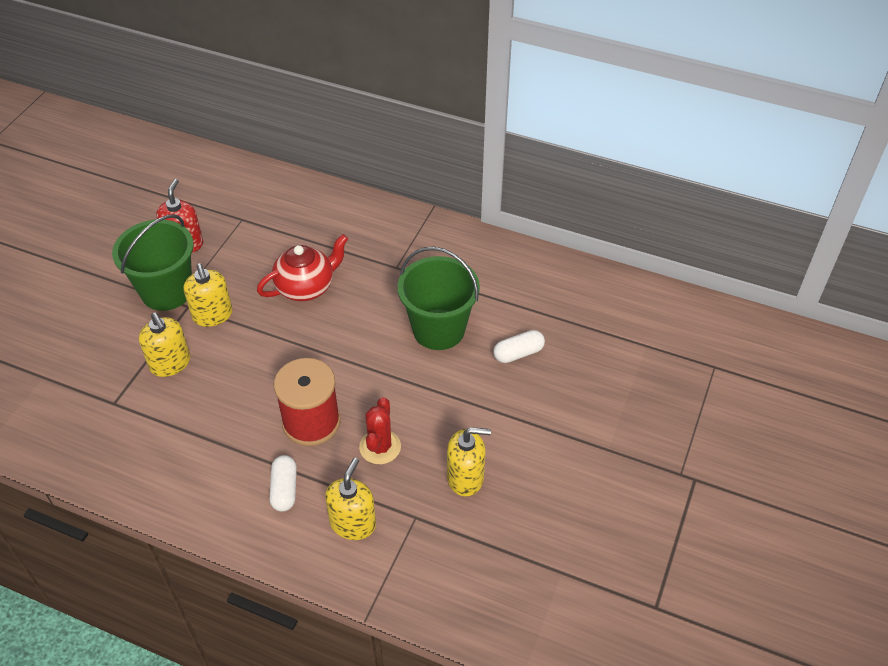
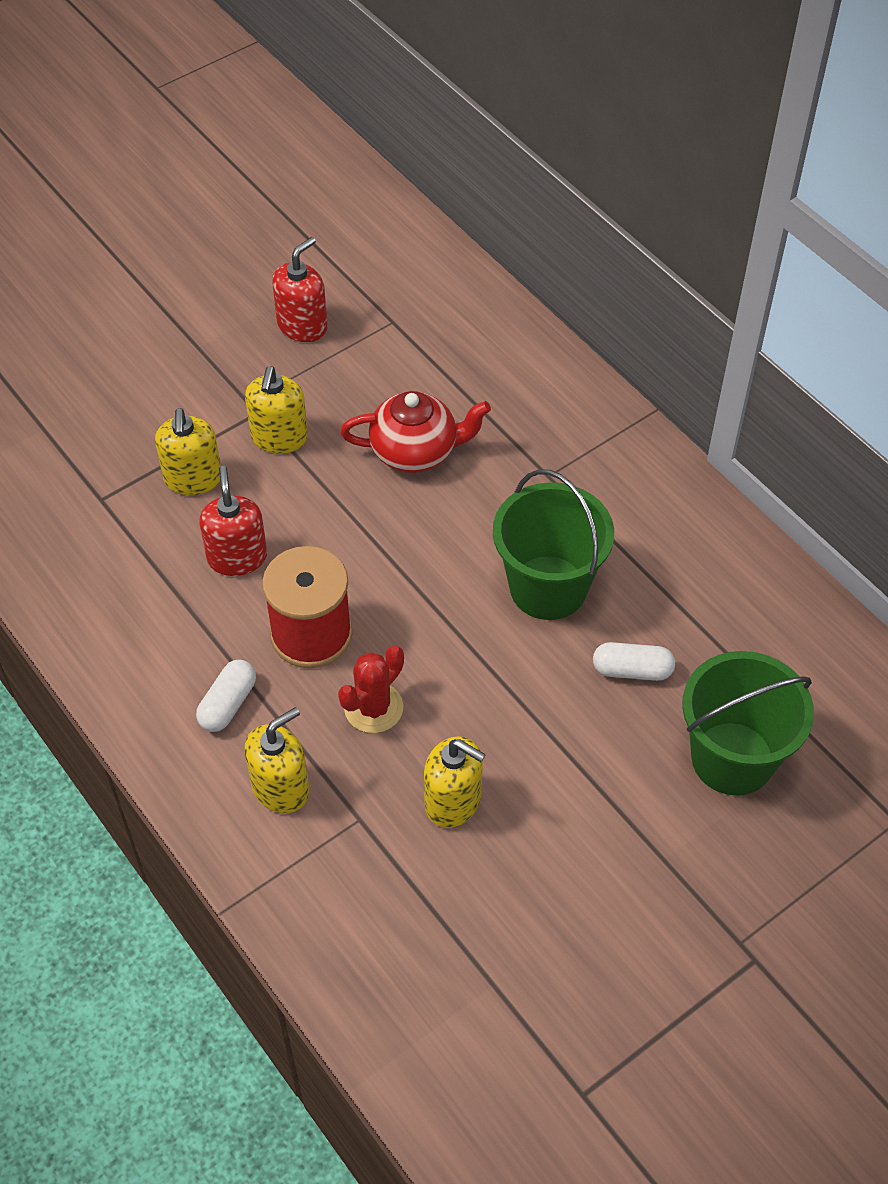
camera: 30 degrees right, 5 degrees up
green bucket [112,214,194,311] -> green bucket moved to [682,651,814,796]
none -> red soap dispenser [199,466,267,576]

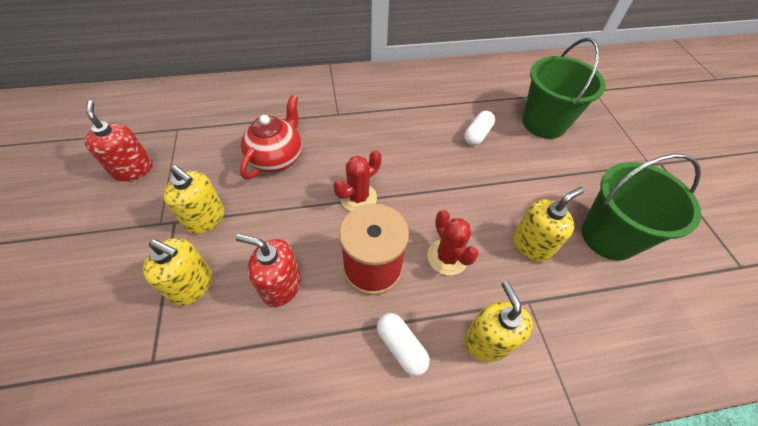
camera: 65 degrees left, 0 degrees up
green bucket [493,469,614,620] -> green bucket moved to [581,154,701,261]
none -> red cactus [334,150,381,211]

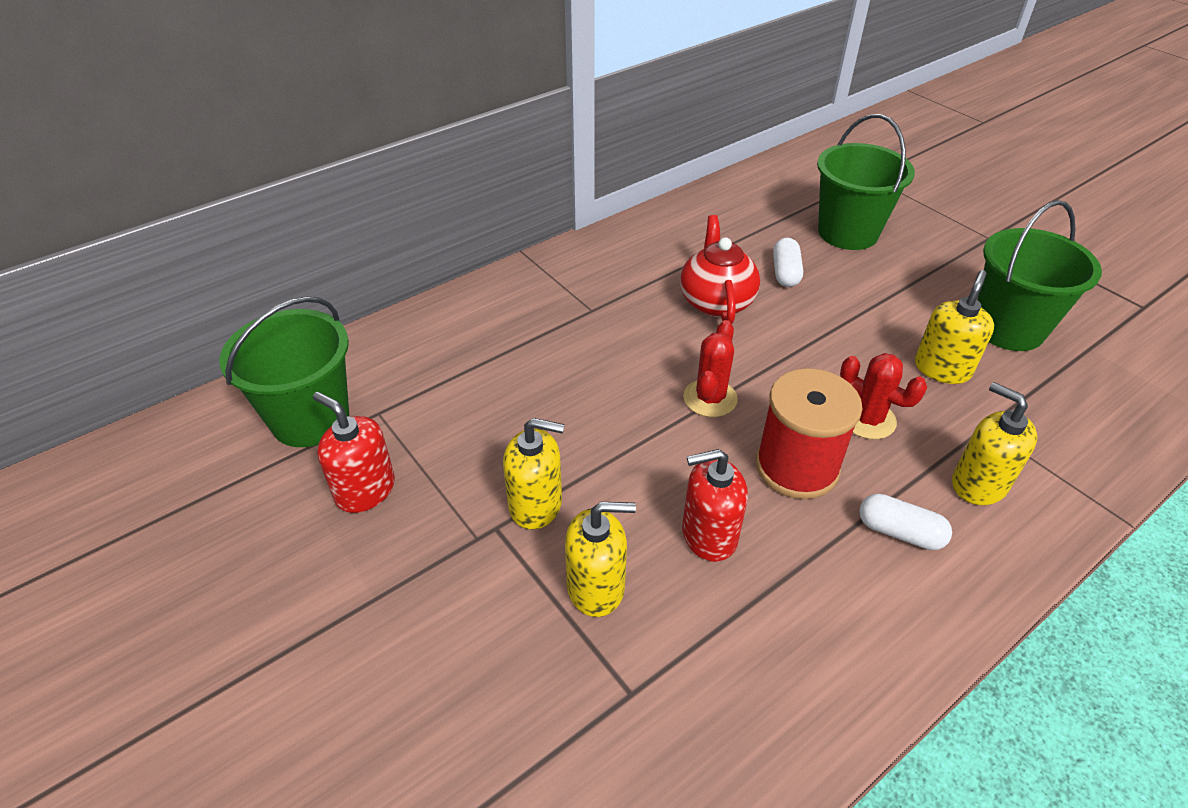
camera: 25 degrees left, 10 degrees down
red teapot [240,95,302,179] -> red teapot moved to [680,215,760,324]
none -> green bucket [219,296,349,447]

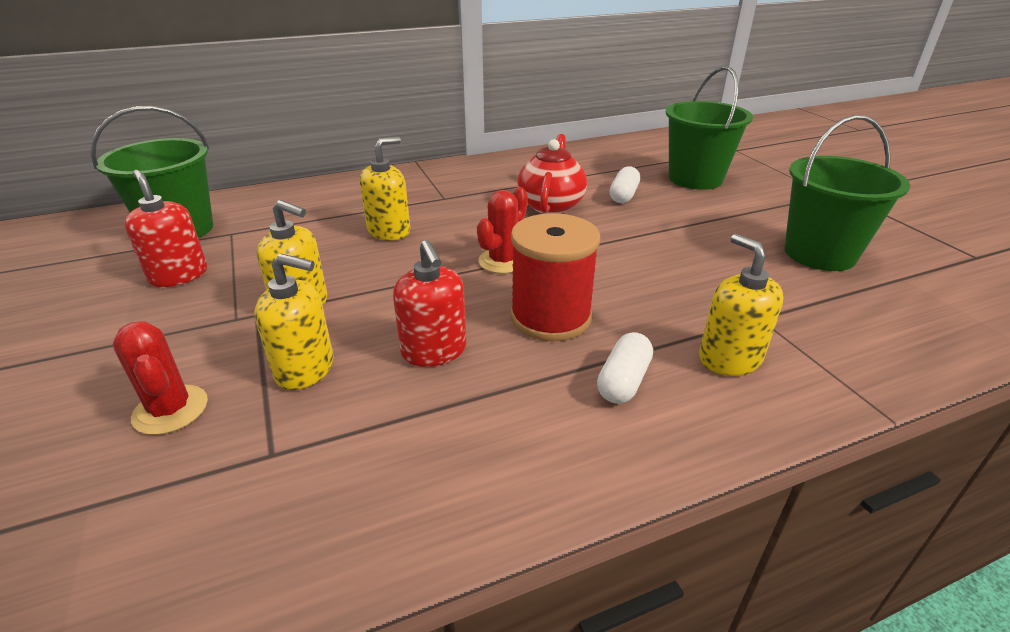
camera: 15 degrees right, 10 degrees down
red soap dispenser [682,449,748,562] -> red soap dispenser turned 120 degrees counterclockwise [393,240,466,367]
red cactus [840,353,927,439] -> red cactus moved to [113,321,208,435]
white capsule [859,494,952,550] -> white capsule turned 75 degrees clockwise [597,332,653,404]
yellow soap dispenser [915,270,994,384] -> yellow soap dispenser moved to [360,137,410,241]

